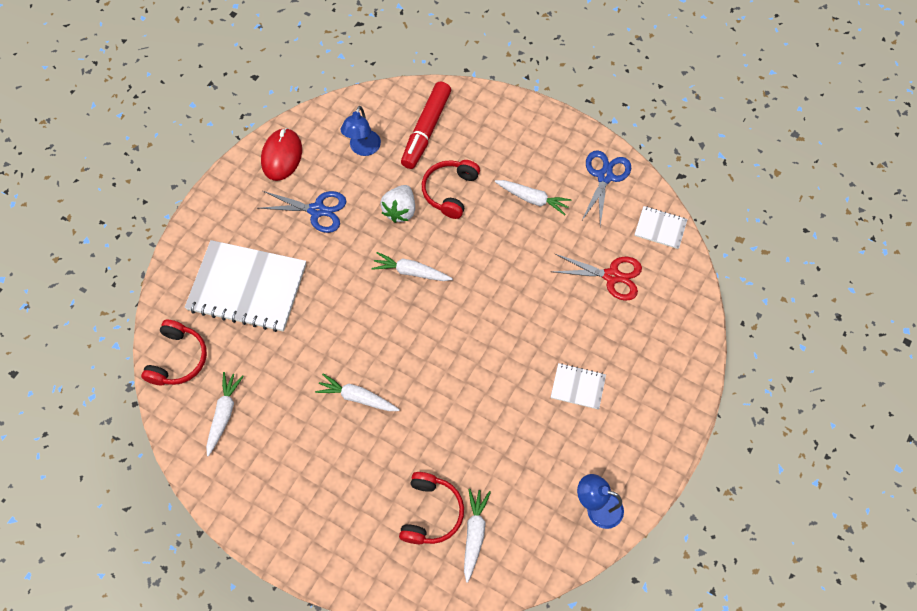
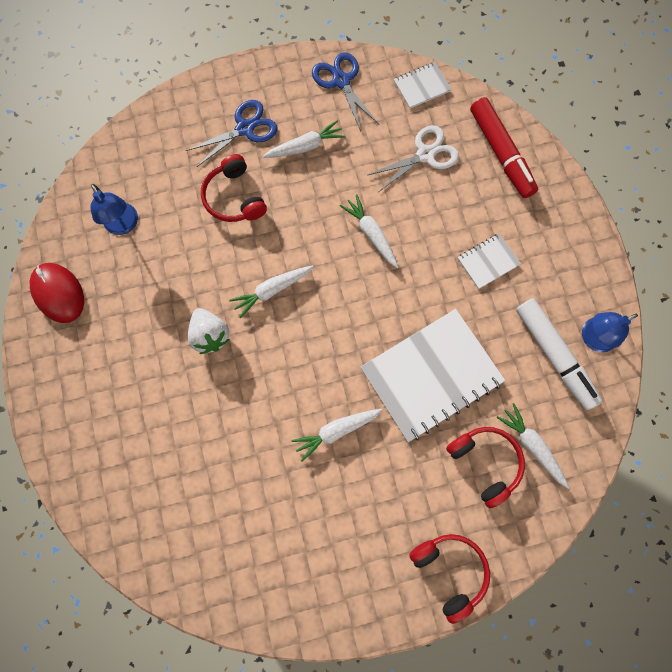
camera: 45 degrees left, 10 degrees up
red headphones [141,320,207,385] -> red headphones moved to [409,534,490,624]
white notebook [185,240,306,332] -> white notebook moved to [361,309,505,442]
white carrot [206,372,244,457] -> white carrot moved to [340,194,399,269]
blue scissors [258,191,346,233] -> blue scissors moved to [186,100,278,167]
white strawberry [380,185,415,223] -> white strawberry moved to [188,308,230,354]
red marker [401,81,451,169] -> red marker moved to [470,97,538,198]
red scissors [550,254,642,301] -> white scissors [368,125,459,192]
none -> white marker [516,298,602,410]

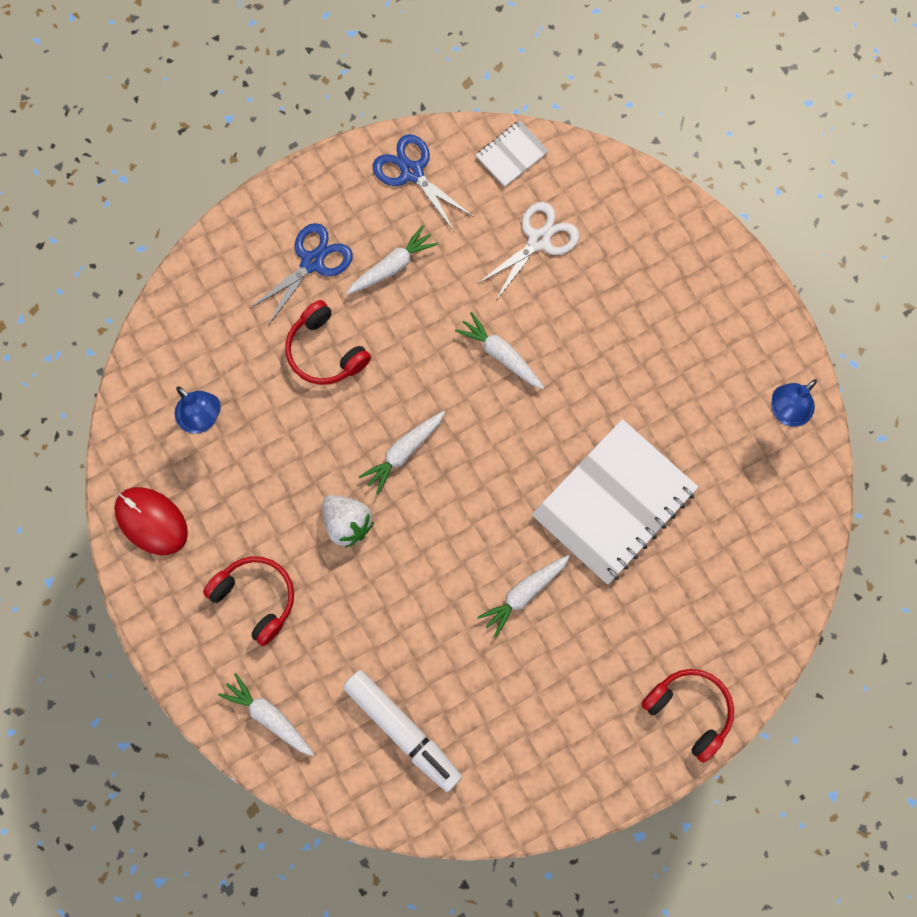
camera: 15 degrees left, 0 degrees up
red headphones [446,427,525,508] -> red headphones moved to [203,556,294,646]
white notebook [457,233,521,289] -> none
red marker [470,97,538,198] -> none
white carrot [496,403,570,489] -> white carrot moved to [218,673,314,756]
white marker [516,298,602,410] -> white marker moved to [343,670,462,792]

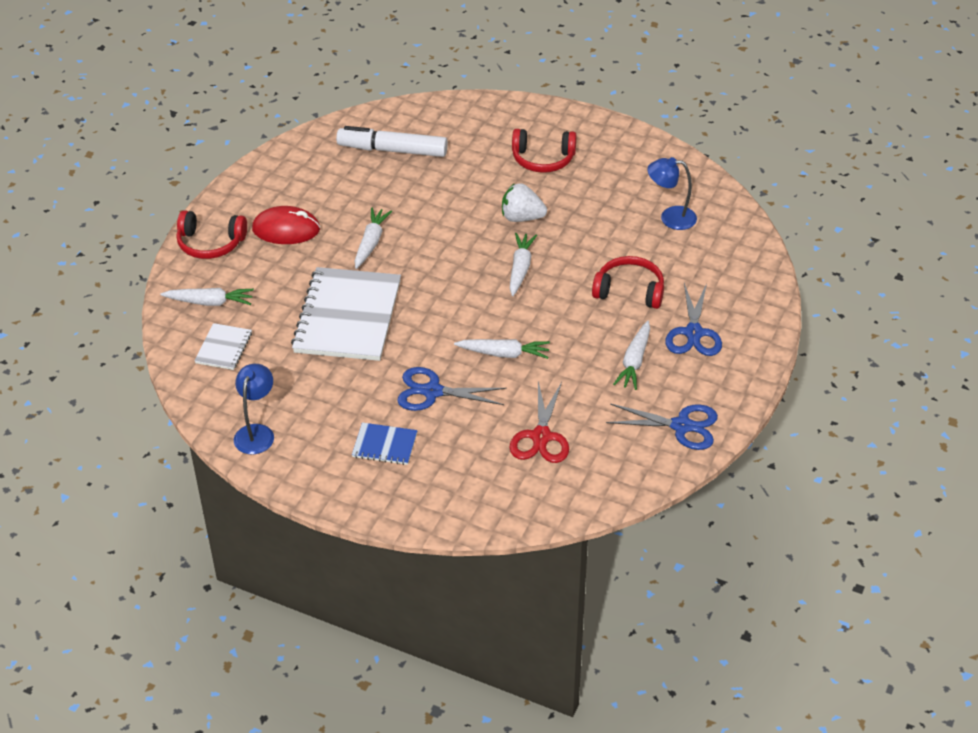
camera: 145 degrees right, 30 degrees down
red mouse [114,487,188,555] -> red mouse moved to [252,206,320,244]
white carrot [218,673,314,756] -> white carrot moved to [160,288,254,306]
white notebook [476,120,549,187] -> white notebook moved to [194,323,252,370]
white scissors [476,202,580,302] -> red scissors [509,381,569,463]
none -> blue notebook [352,422,418,465]
none -> blue scissors [397,367,507,411]

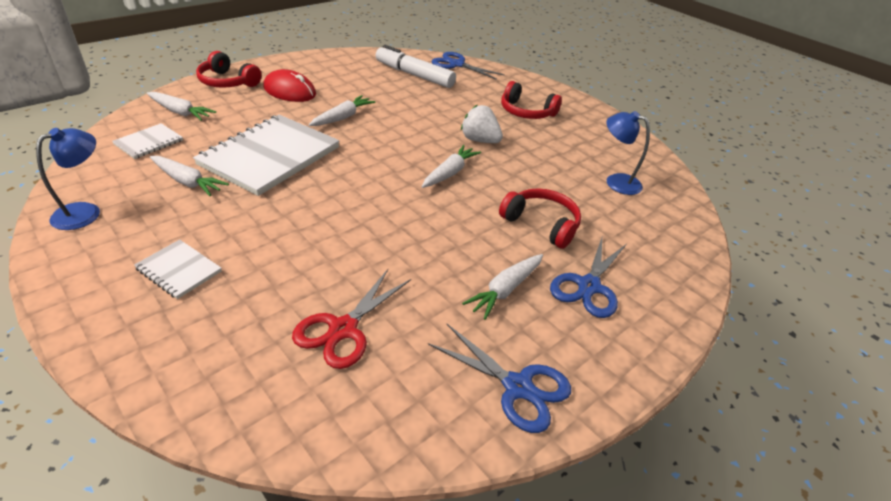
camera: 20 degrees right, 5 degrees down
blue notebook [352,422,418,465] -> white notebook [134,239,222,299]
blue scissors [397,367,507,411] -> blue scissors moved to [432,52,505,80]
white carrot [454,339,550,359] -> white carrot moved to [150,156,229,196]

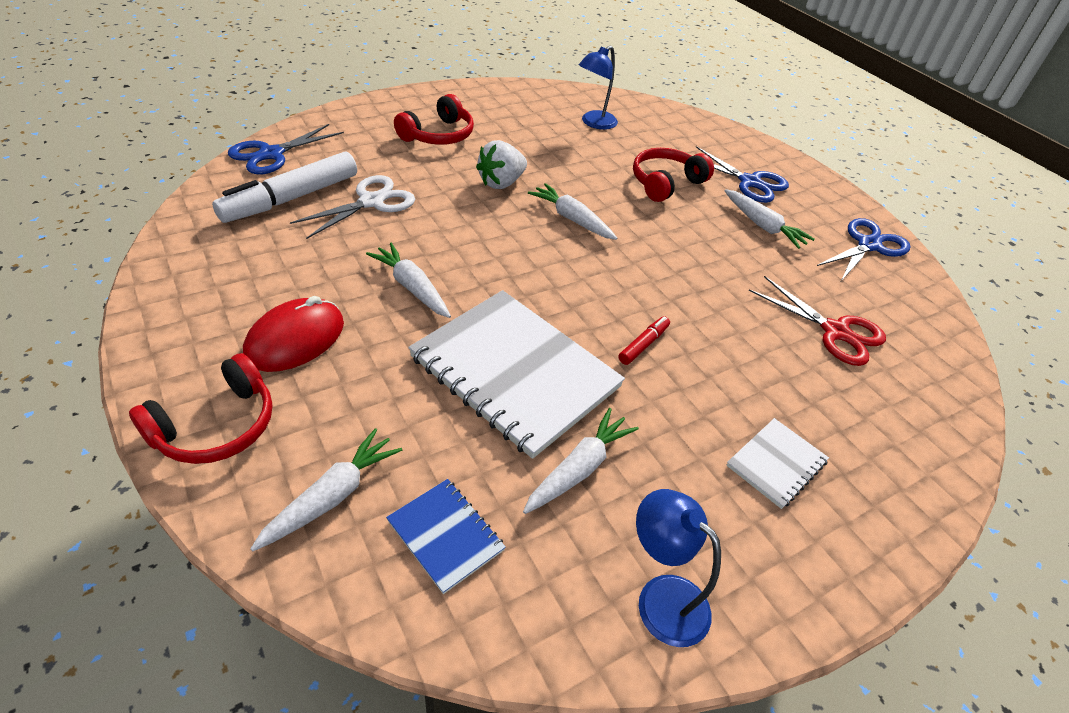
camera: 80 degrees left, 5 degrees up
white notebook [112,123,183,159] -> blue notebook [386,479,506,594]
none -> white scissors [290,175,415,239]
none -> red marker [619,316,670,365]

